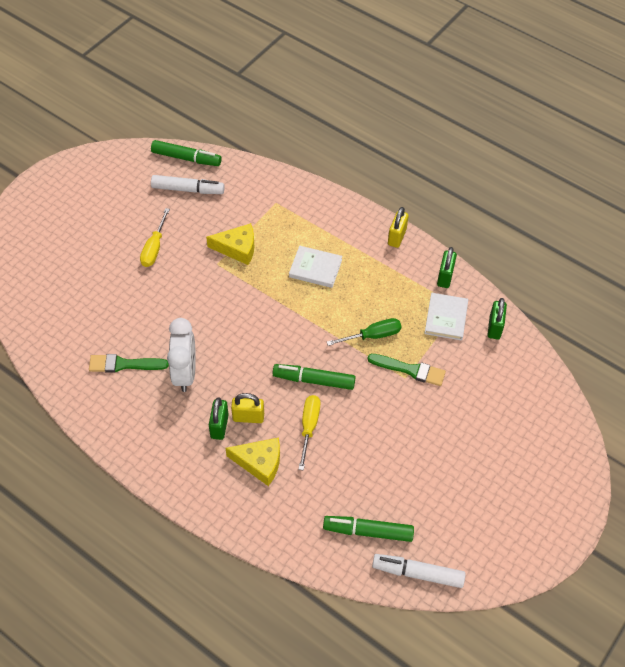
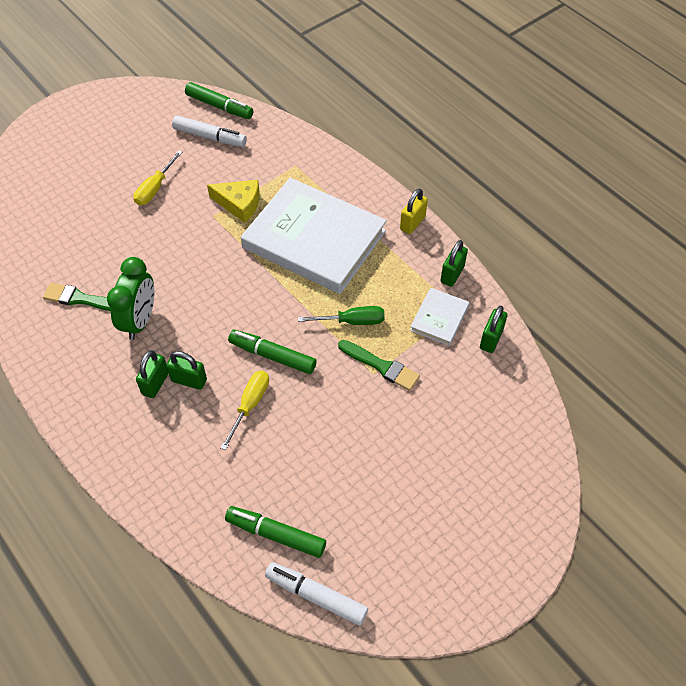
camera: 15 degrees right, 0 degrees up
white clock [167,318,196,392] -> green clock [107,257,155,340]
yellow cheese [226,438,280,486] -> none
yellow padlock [231,393,264,423] -> green padlock [166,351,207,390]
white book [289,246,342,288] -> white book [241,178,387,294], size x2.30

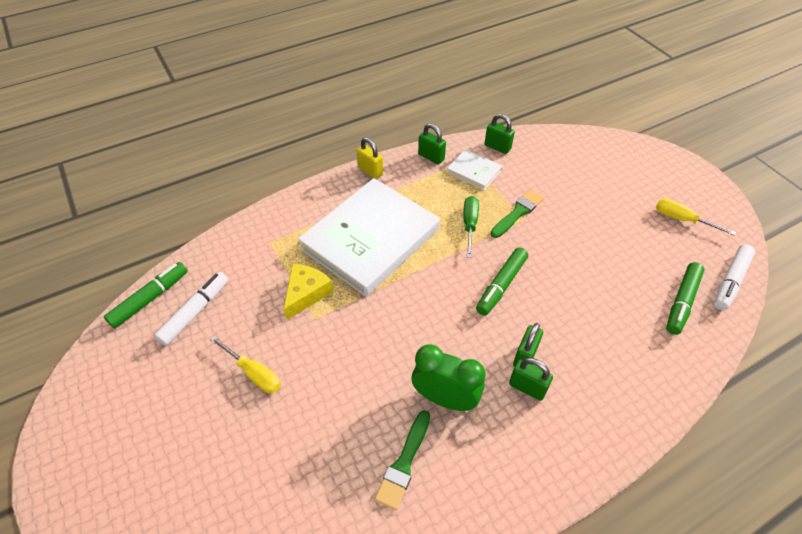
camera: 80 degrees left, 5 degrees down
yellow screwdriver [220,371,269,450] -> yellow screwdriver moved to [656,198,736,236]

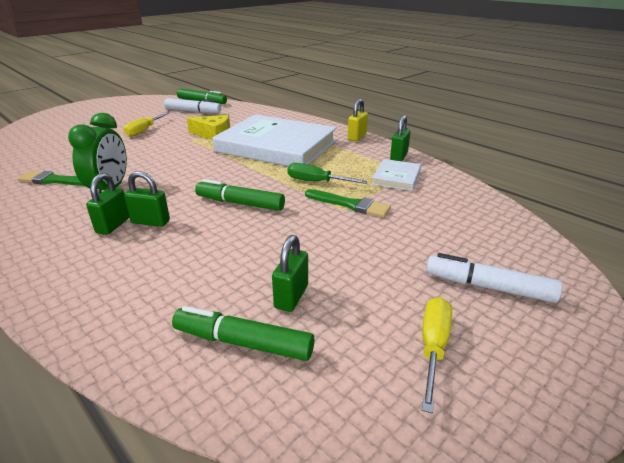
camera: 75 degrees right, 20 degrees down
green screwdriver [463,196,479,258] -> green screwdriver turned 150 degrees counterclockwise [287,163,368,184]
green padlock [485,114,515,154] -> green padlock moved to [272,235,308,312]
white marker [714,244,755,311] -> white marker moved to [426,253,562,303]

